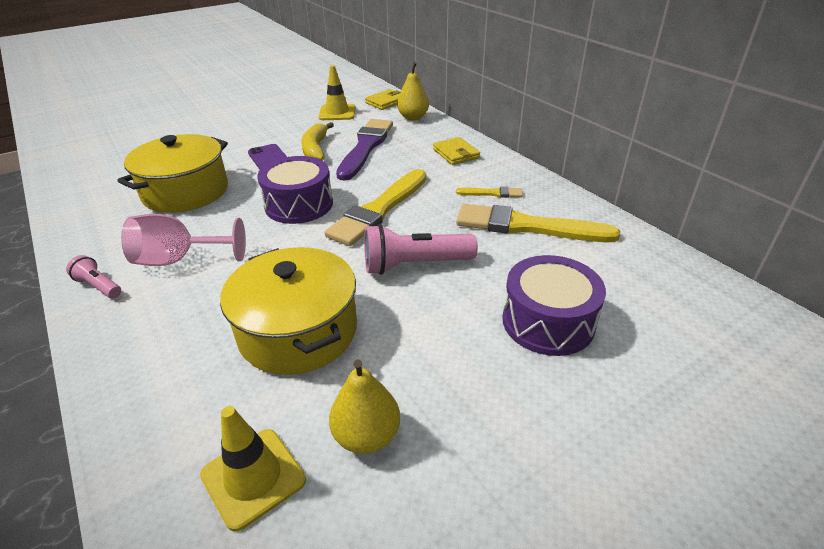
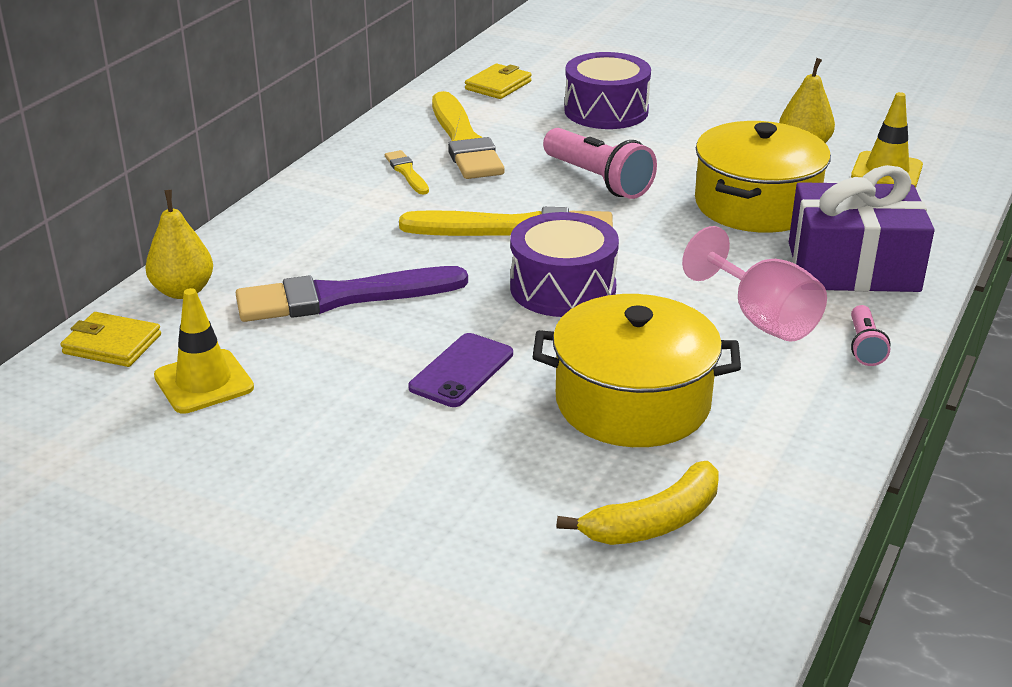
camera: 120 degrees left, 5 degrees down
yellow banana [301,122,334,160] -> yellow banana moved to [557,461,719,545]
yellow wallet [433,137,480,165] -> yellow wallet moved to [465,64,532,99]
none -> purple gift [789,165,934,292]

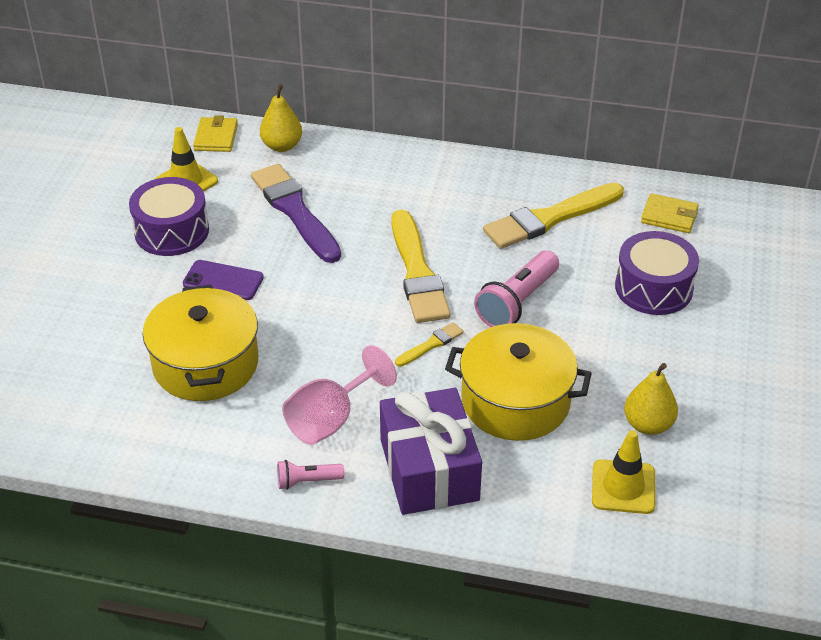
camera: 75 degrees right, 10 degrees up
yellow brush [385,150,429,195] -> yellow brush moved to [395,322,464,367]
purple drum [510,212,619,317] -> purple drum moved to [129,177,209,256]
yellow banana [557,461,719,545] -> none

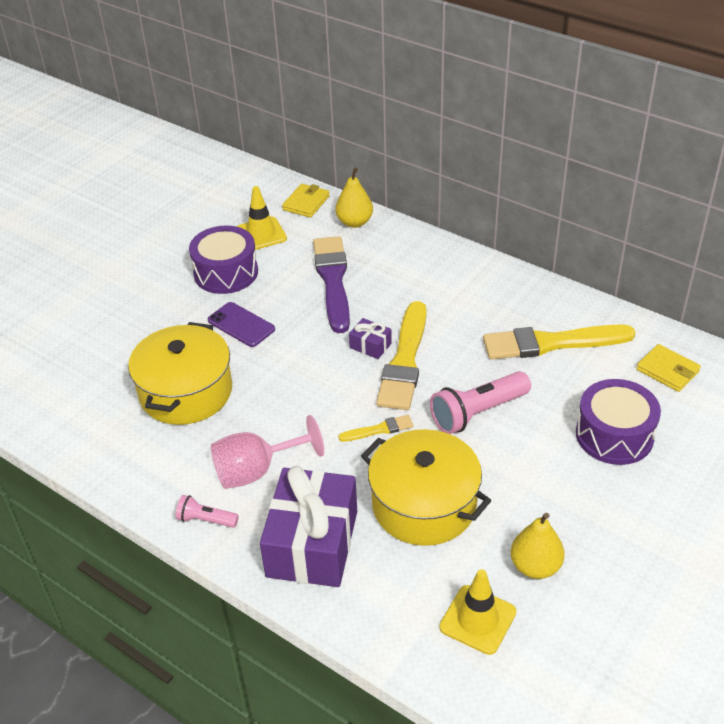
camera: 25 degrees right, 0 degrees up
none -> purple gift [349,318,392,359]

